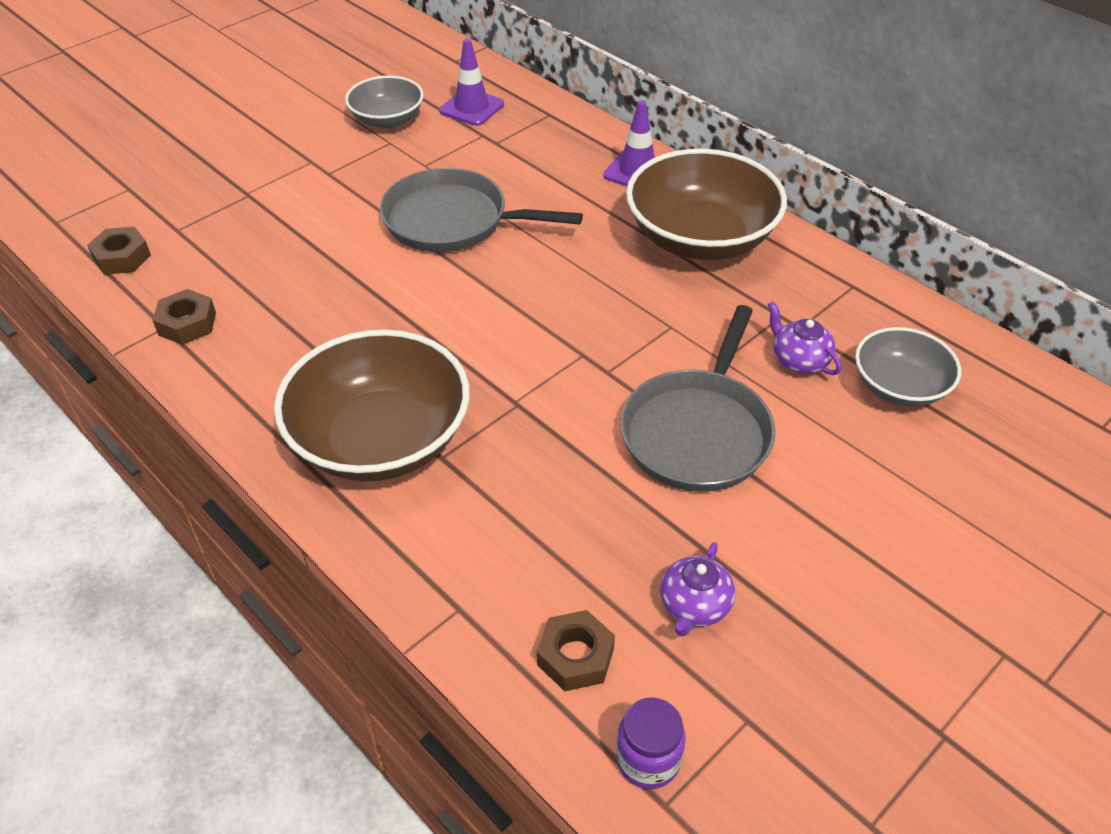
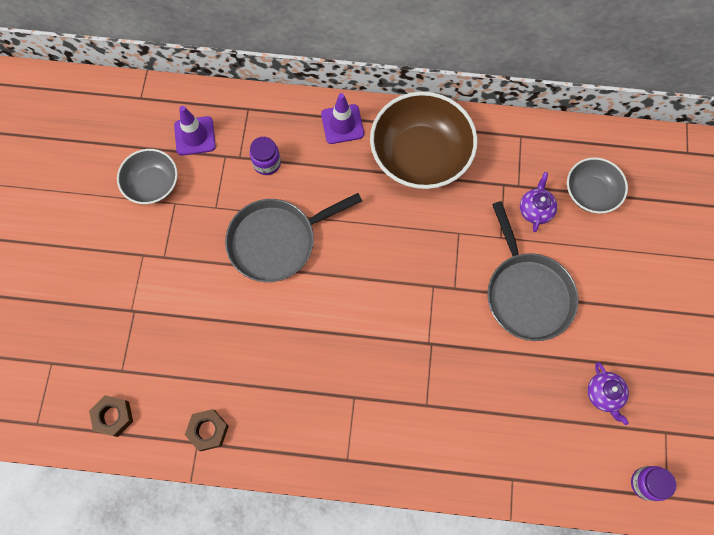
camera: 40 degrees left, 25 degrees up
brown bowl [274,330,470,482] -> none
brown nut [537,610,615,692] -> none
purple teapot [768,301,842,375] -> purple teapot turned 90 degrees clockwise [520,172,557,232]
none -> purple jar [250,137,281,175]

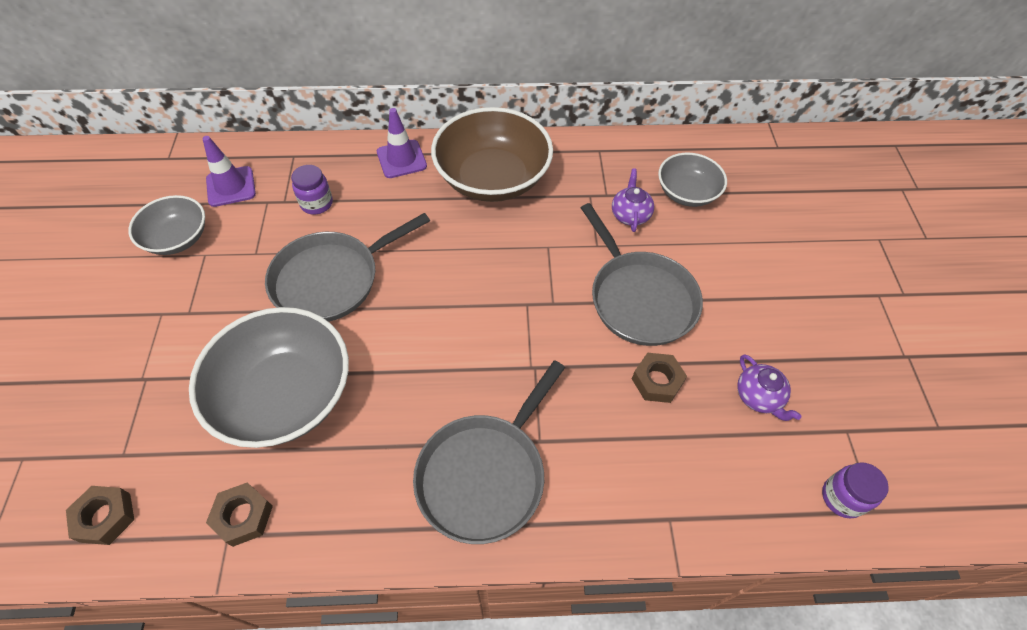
camera: 10 degrees left, 15 degrees down
none -> grey bowl [189,307,349,448]
none -> grey pan [413,360,565,544]
none -> brown nut [632,353,687,403]

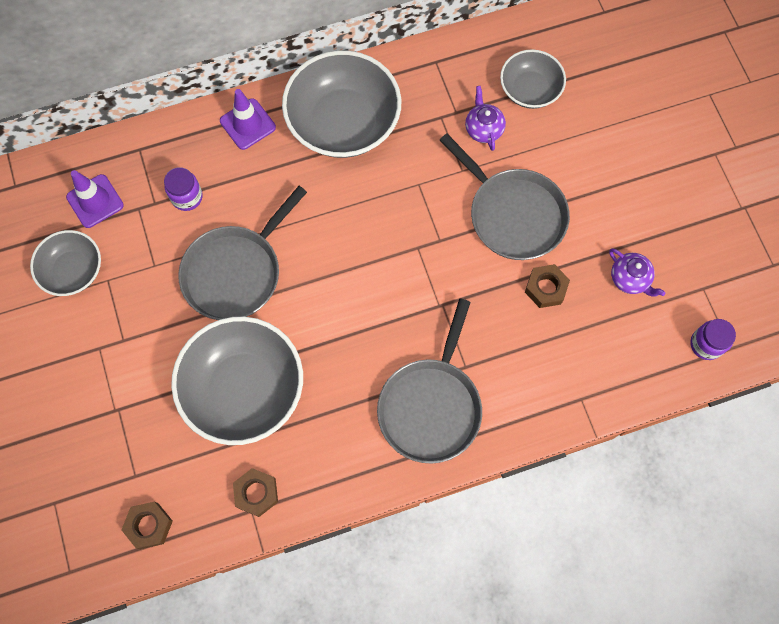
camera: 15 degrees left, 15 degrees up
brown bowl [431,107,553,202] -> grey bowl [282,50,401,158]

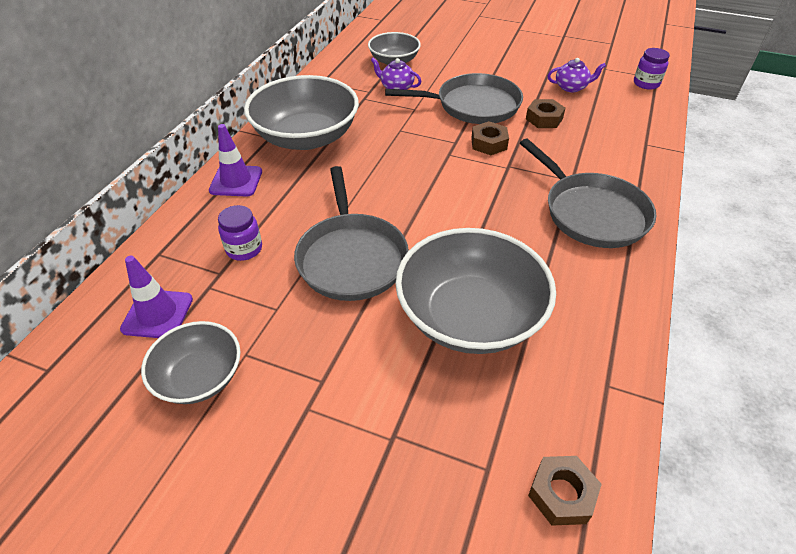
camera: 50 degrees left, 25 degrees down
brown nut [233,468,278,517] -> brown nut moved to [471,121,509,155]

